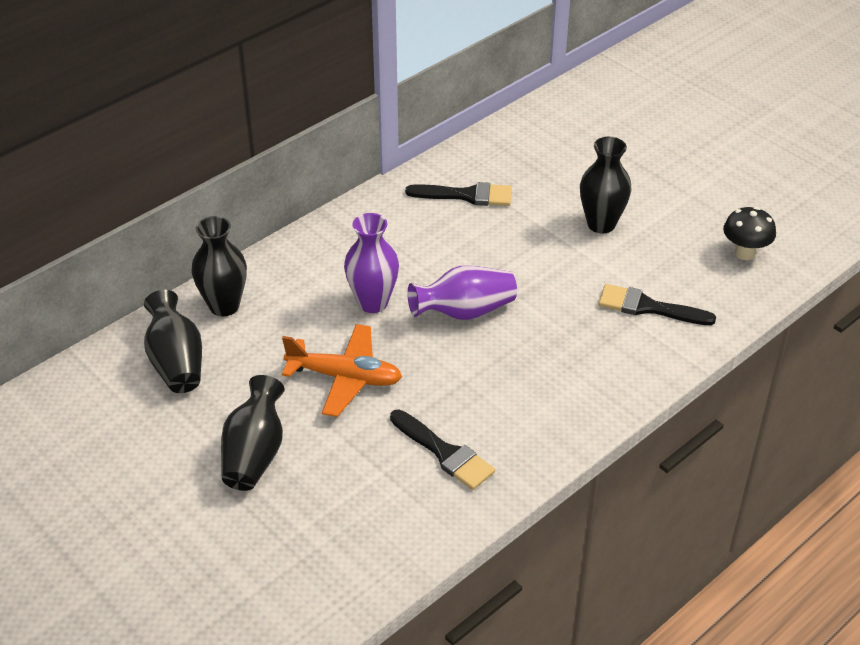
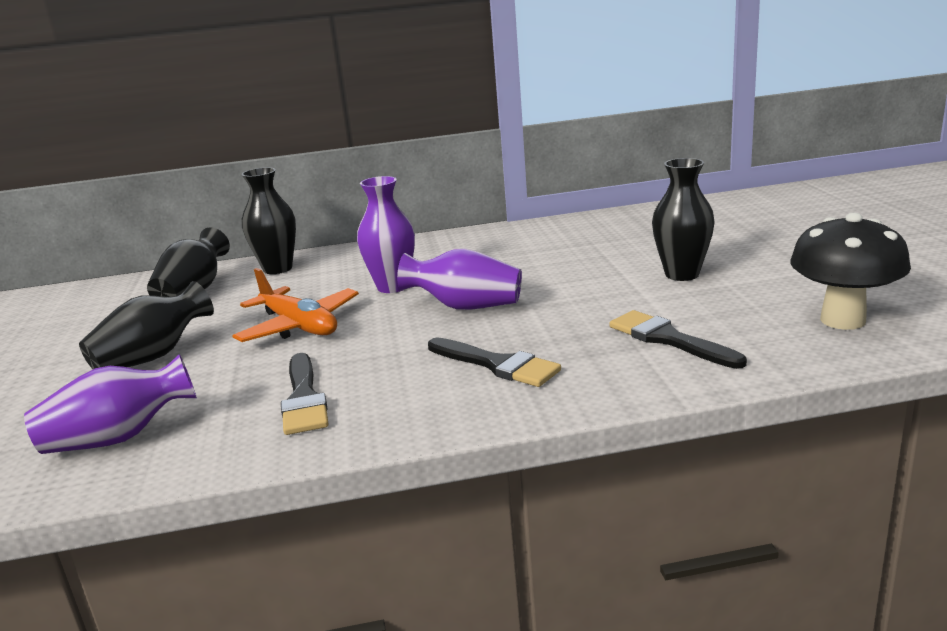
camera: 35 degrees right, 20 degrees down
black brush [405,182,512,206] -> black brush moved to [428,337,561,387]
black mushroom [723,207,776,260] -> black mushroom [790,213,911,330], size x1.54
none -> purple vase [24,354,197,454]

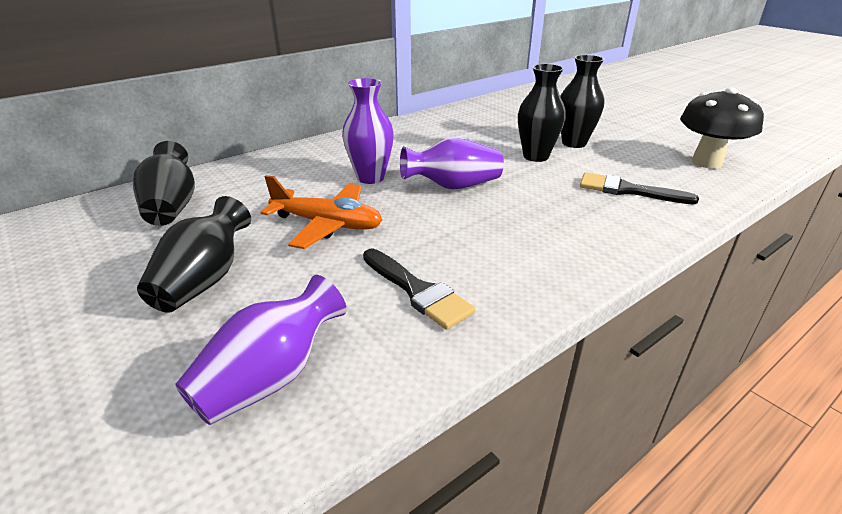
camera: 30 degrees left, 10 degrees up
black vase [241,167,296,274] -> black vase moved to [518,64,566,162]
black brush [428,337,561,387] -> none

